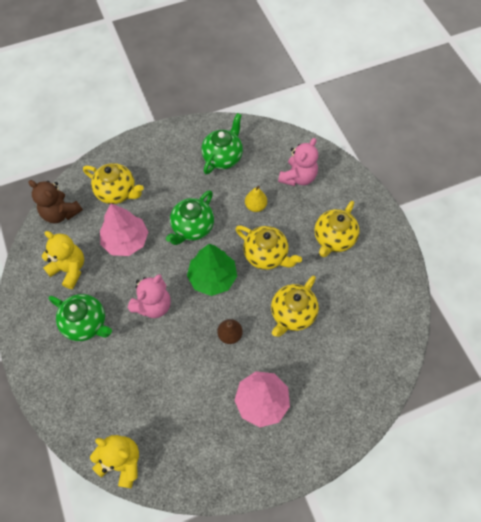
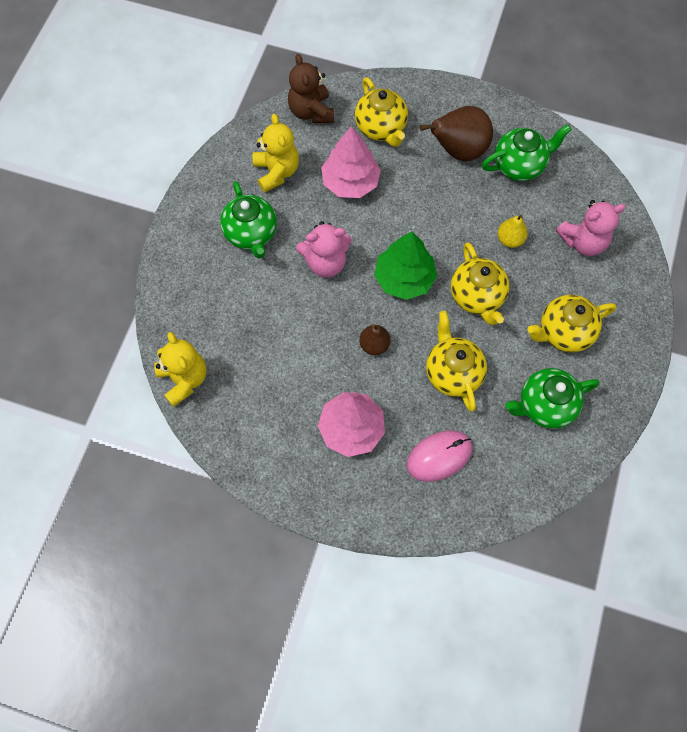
camera: 40 degrees right, 5 degrees up
green teapot [166,190,214,245] -> green teapot moved to [505,368,599,429]
yellow teapot [271,276,319,337] -> yellow teapot turned 90 degrees clockwise [426,311,487,411]
none -> pink mouse [407,431,472,482]
none -> brown pear [419,106,493,161]

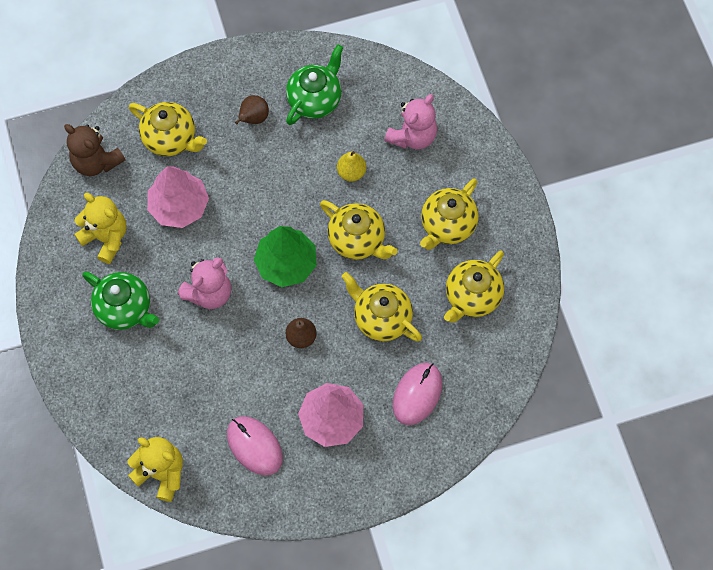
camera: 35 degrees left, 0 degrees up
brown pear [419,106,493,161] -> brown pear [235,95,269,124], size x0.54
green teapot [505,368,599,429] -> yellow teapot [444,251,504,322]
none -> pink mouse [227,416,283,476]

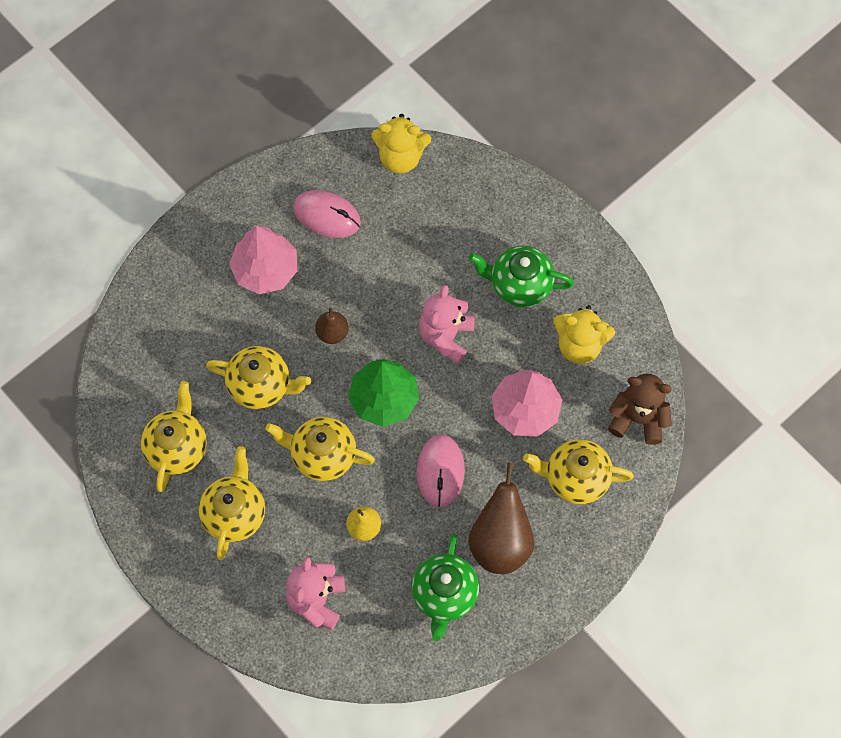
camera: 155 degrees right, 0 degrees up
brown pear [235,95,269,124] -> brown pear [468,462,534,574], size x1.86
pink mouse [393,363,442,425] -> pink mouse moved to [417,434,465,507]

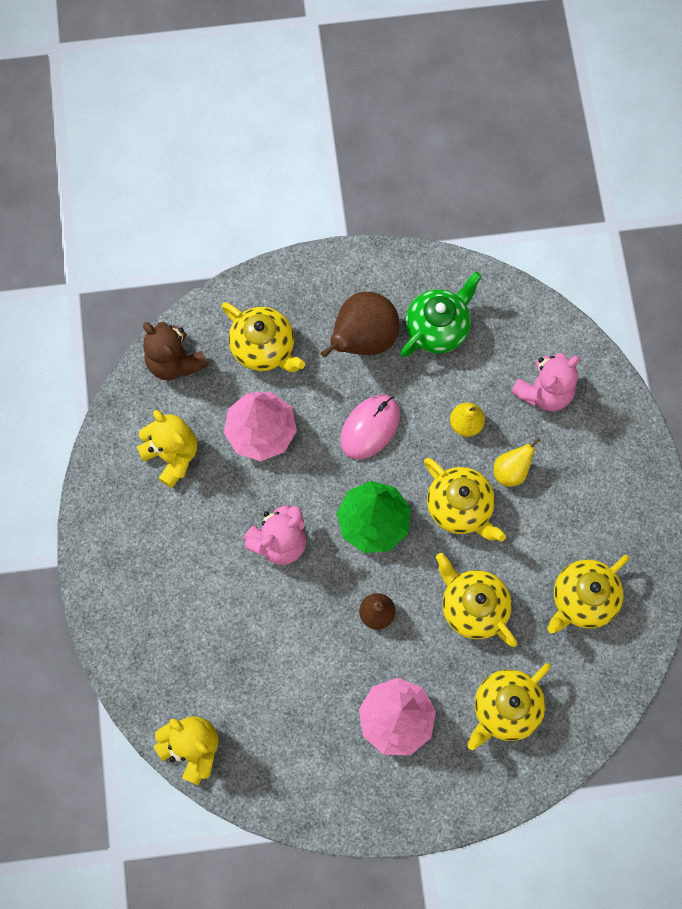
camera: 145 degrees left, 5 degrees up
yellow teapot [199,446,265,560] -> yellow teapot moved to [467,663,551,750]
pink mouse [293,190,361,238] -> none
green teapot [468,245,574,307] -> none
none -> yellow pear [494,438,540,487]

